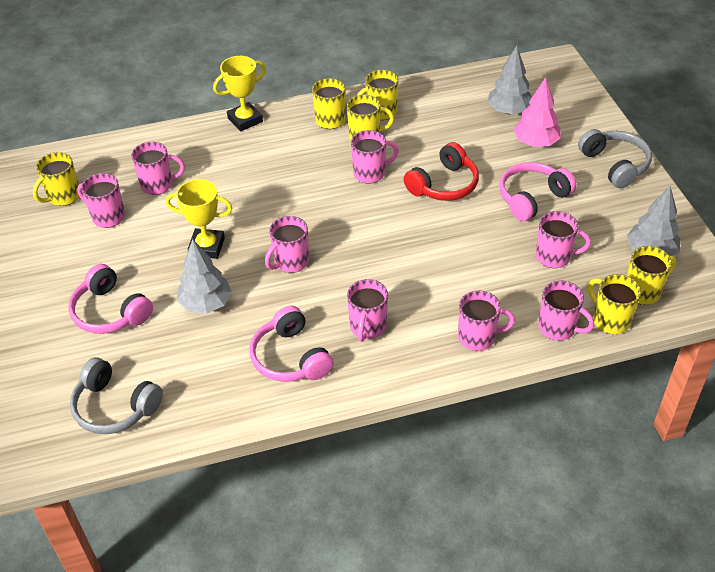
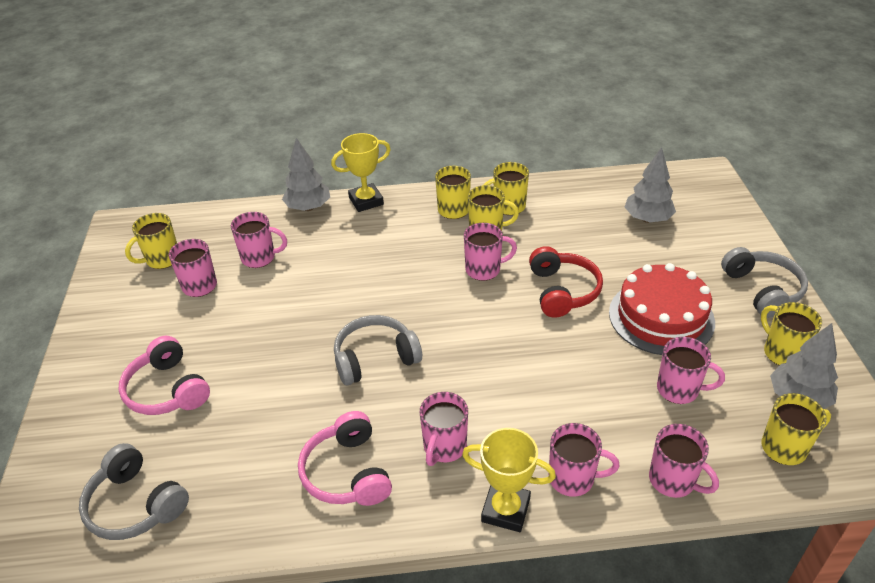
camera: 10 degrees right, 5 degrees down
yellow trophy [166,179,233,259] -> yellow trophy moved to [462,428,556,532]
grey tree [177,239,232,314] -> grey tree moved to [282,138,330,211]
pink mug [265,216,309,273] -> grey headphones [334,315,422,385]
red headphones [404,142,479,201] -> red headphones turned 60 degrees counterclockwise [529,246,603,318]
pink headphones [499,162,577,221] -> red cake [609,263,715,355]
pink tree [513,77,561,147] -> none
yellow mug [588,274,641,334] -> yellow mug moved to [761,302,822,365]

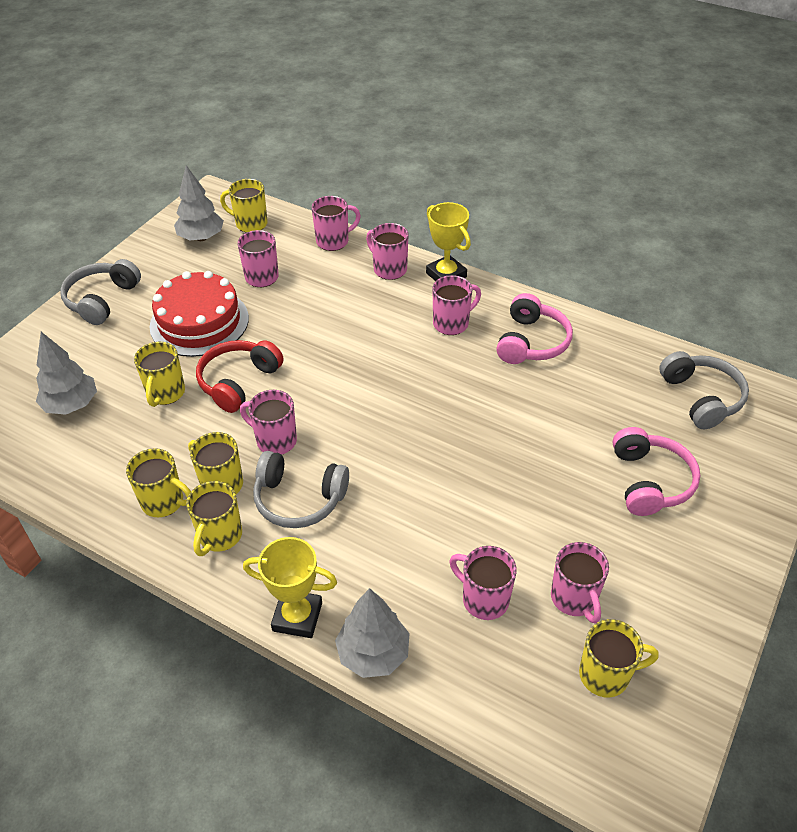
camera: 145 degrees left, 5 degrees up
grey headphones [334,315,422,385] -> grey headphones moved to [253,451,349,528]
pink mug [649,424,719,498] -> pink mug turned 75 degrees clockwise [312,196,361,251]
yellow mug [761,302,822,365] -> yellow mug moved to [134,342,185,407]

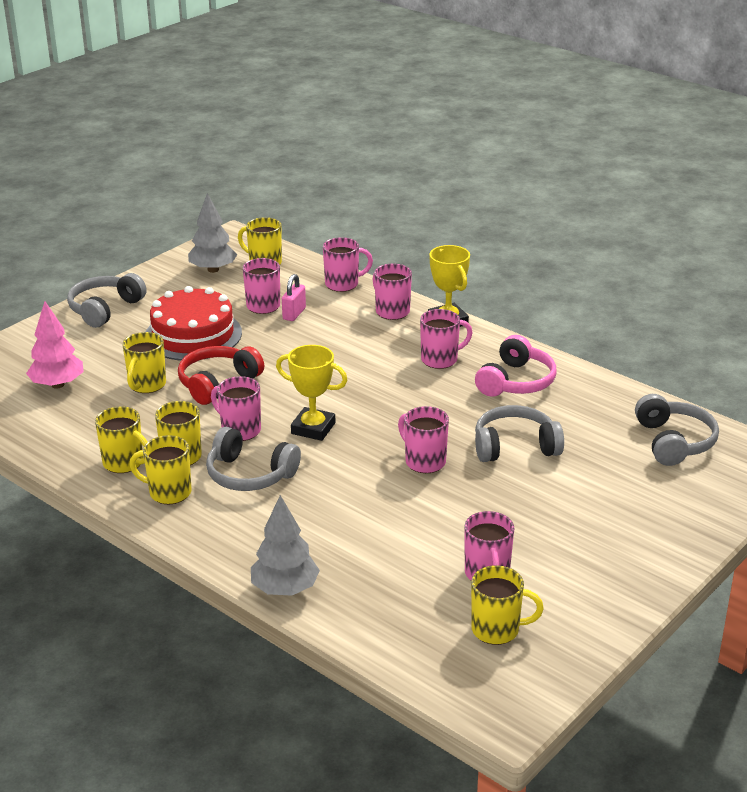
camera: 10 degrees right, 15 degrees down
grey tree [36,332,97,415] -> pink tree [26,301,84,389]
yellow mug [186,481,242,556] -> yellow mug turned 75 degrees clockwise [130,435,191,504]
yellow trophy [243,537,337,638] -> yellow trophy moved to [276,345,348,441]
pink mug [449,546,517,620] -> pink mug moved to [398,406,449,473]
pink headphones [613,427,700,516] -> none
none -> pink padlock [282,274,306,321]
none -> grey headphones [475,405,564,462]

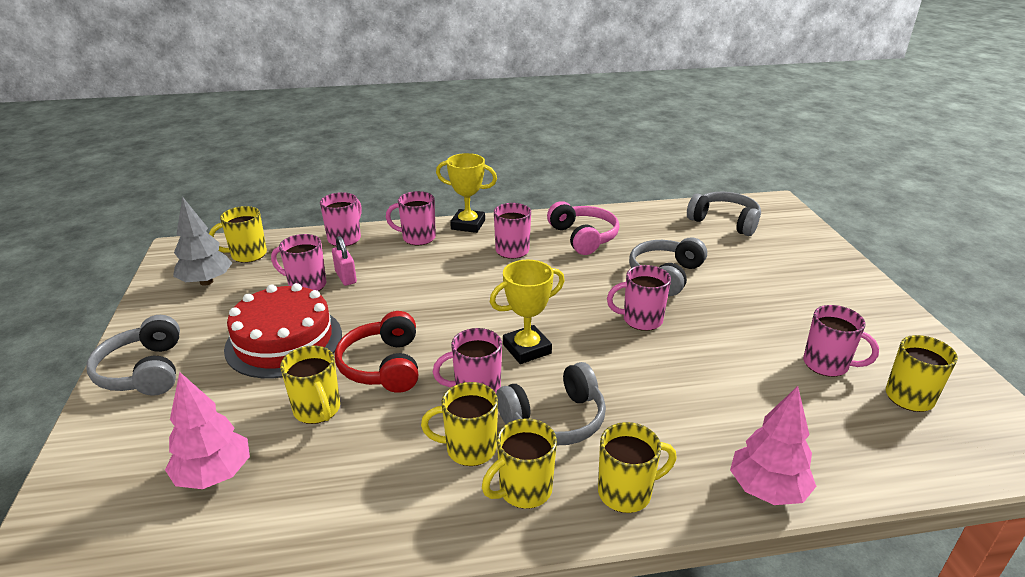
camera: 50 degrees left, 0 degrees up
yellow mug [95,406,147,473] -> yellow mug moved to [598,422,677,513]
grey tree [251,495,320,596] -> pink tree [730,386,816,505]

